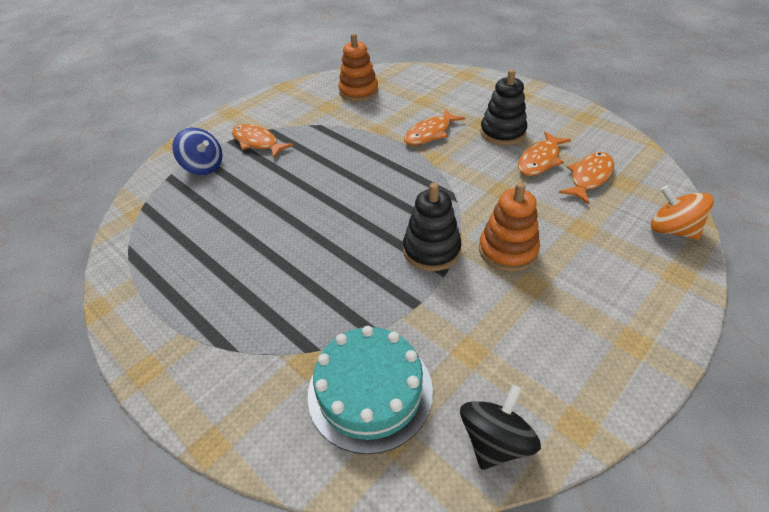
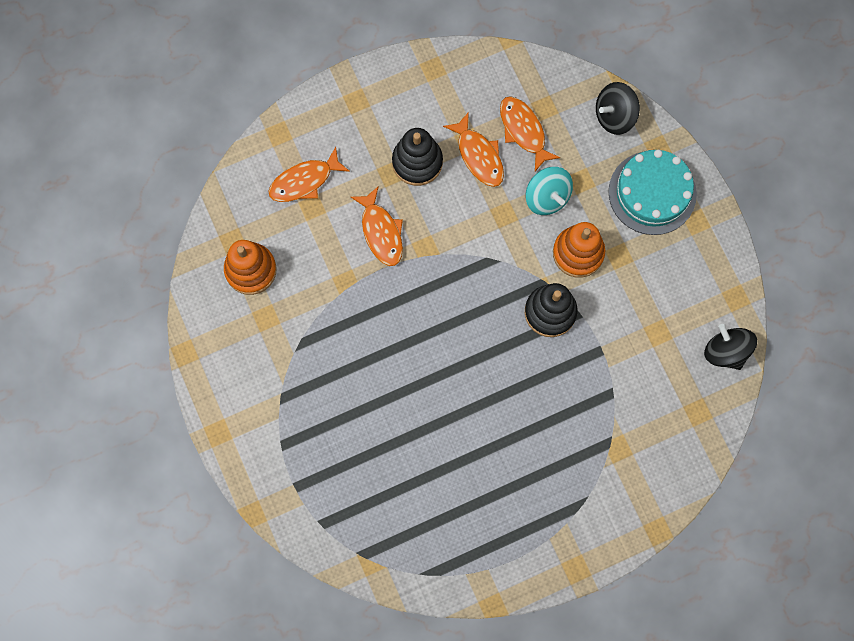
camera: 70 degrees left, 30 degrees up
blue spinning top [172,128,222,175] -> none
orange fish [232,124,294,158] -> orange fish moved to [268,147,350,202]
turquoise cake [308,326,433,454] -> turquoise cake moved to [609,149,697,235]
orange spinning top [651,186,714,240] -> black spinning top [596,82,640,135]
none -> turquoise spinning top [526,167,573,215]

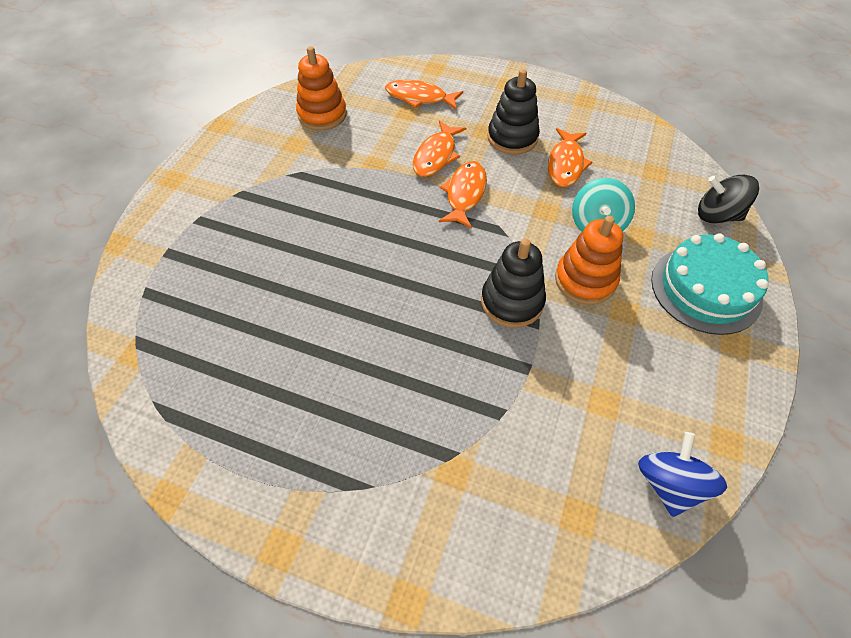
camera: 45 degrees right, 20 degrees down
orange fish [500,96,561,171] -> orange fish moved to [439,161,487,229]
black spinning top [704,324,757,370] -> blue spinning top [638,432,727,517]

